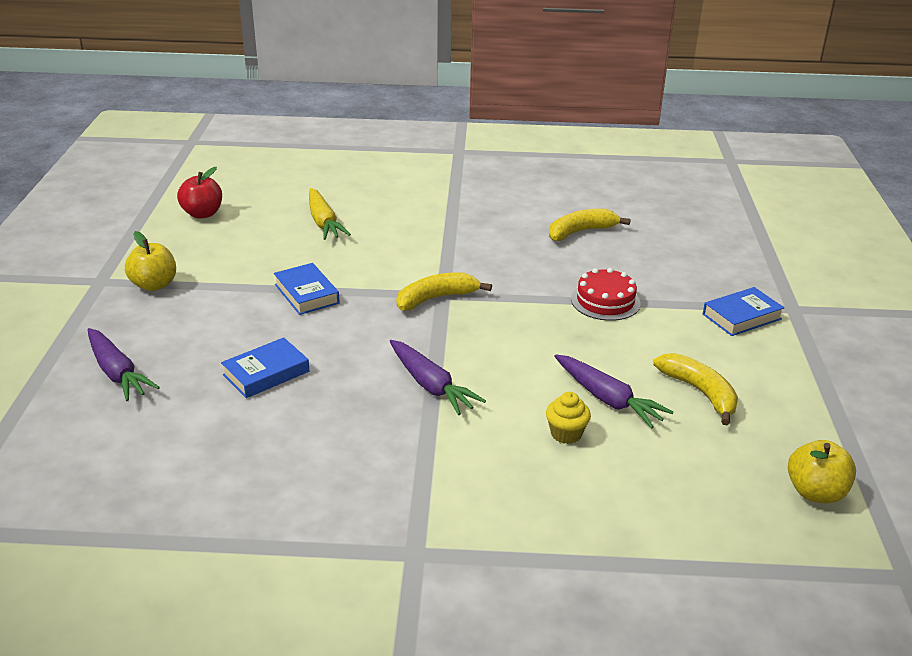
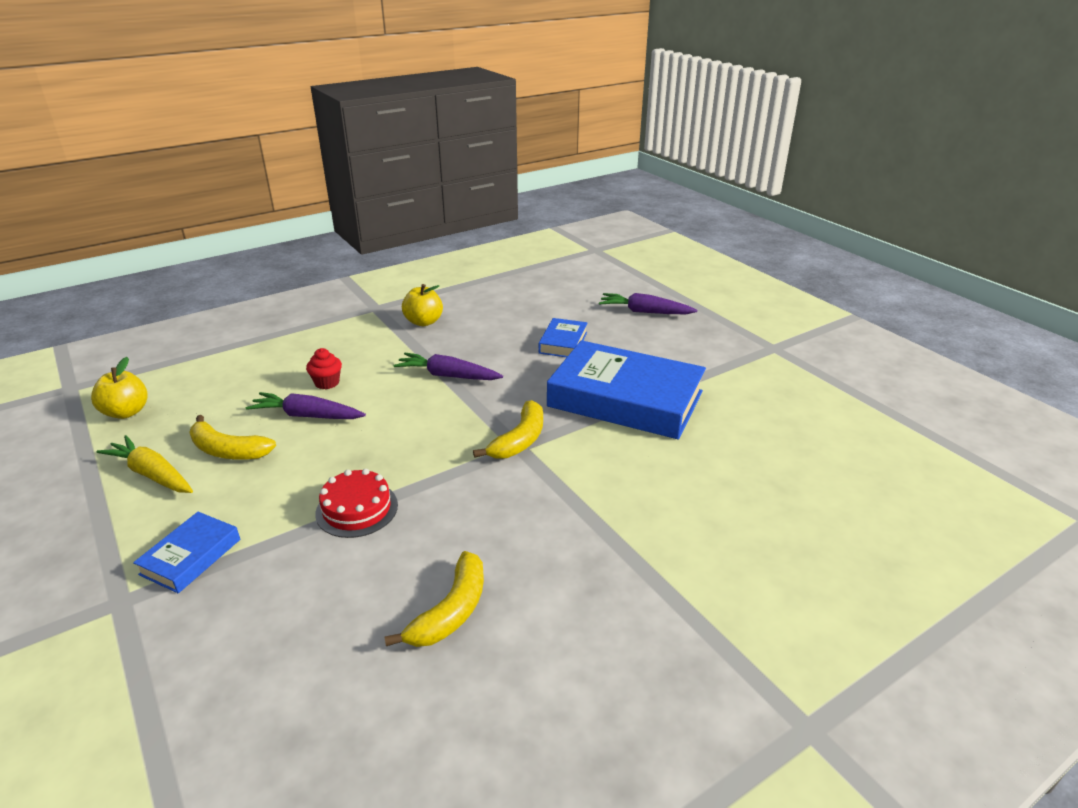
camera: 145 degrees right, 0 degrees up
yellow apple [125,231,176,291] -> yellow apple moved to [402,284,443,326]
red apple [177,167,222,219] -> none
blue book [274,263,340,315] -> blue book [547,340,706,439], size x2.19
yellow carrot [309,188,351,240] -> yellow carrot moved to [96,435,193,493]
yellow cupcake [546,392,591,444] -> red cupcake [306,348,342,389]

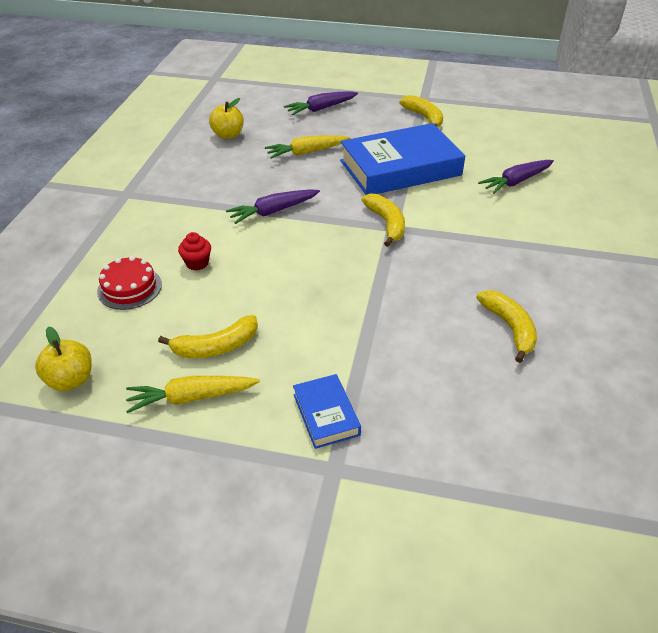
camera: 45 degrees left, 10 degrees up
purple carrot [246,392,366,419] -> purple carrot moved to [478,160,554,194]
red cake [315,469,398,538] -> red cake moved to [97,256,162,310]
yellow apple [402,284,443,326] -> yellow apple moved to [209,98,244,139]
blue book [539,318,587,357] -> yellow carrot [265,135,350,159]
none -> yellow banana [399,95,443,127]

